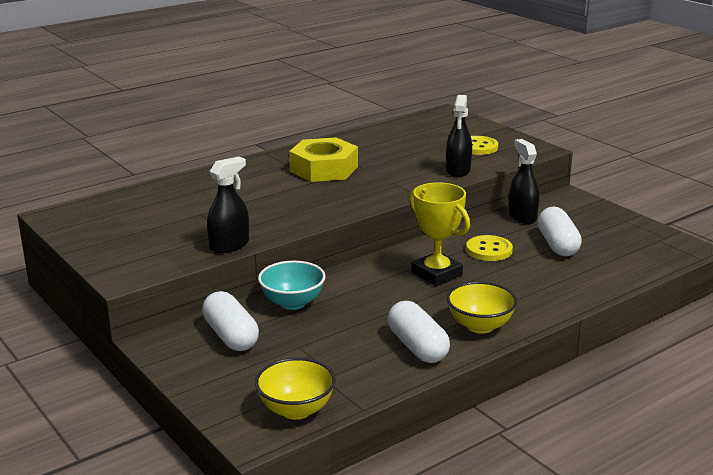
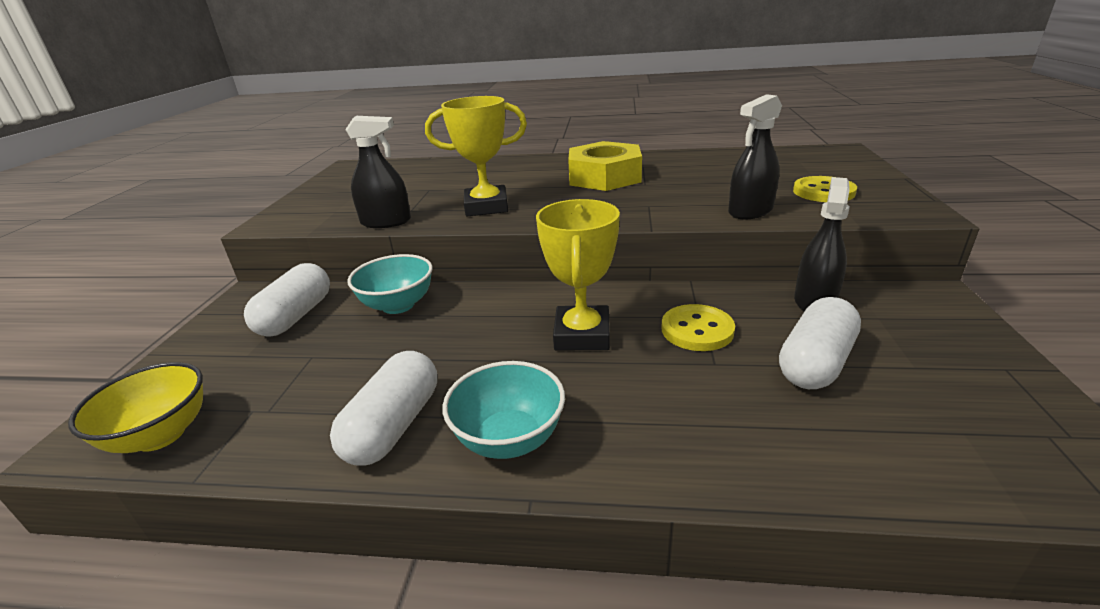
camera: 45 degrees right, 5 degrees up
yellow bowl [447,282,517,334] -> turquoise bowl [442,361,565,459]
none -> yellow trophy [425,96,527,217]

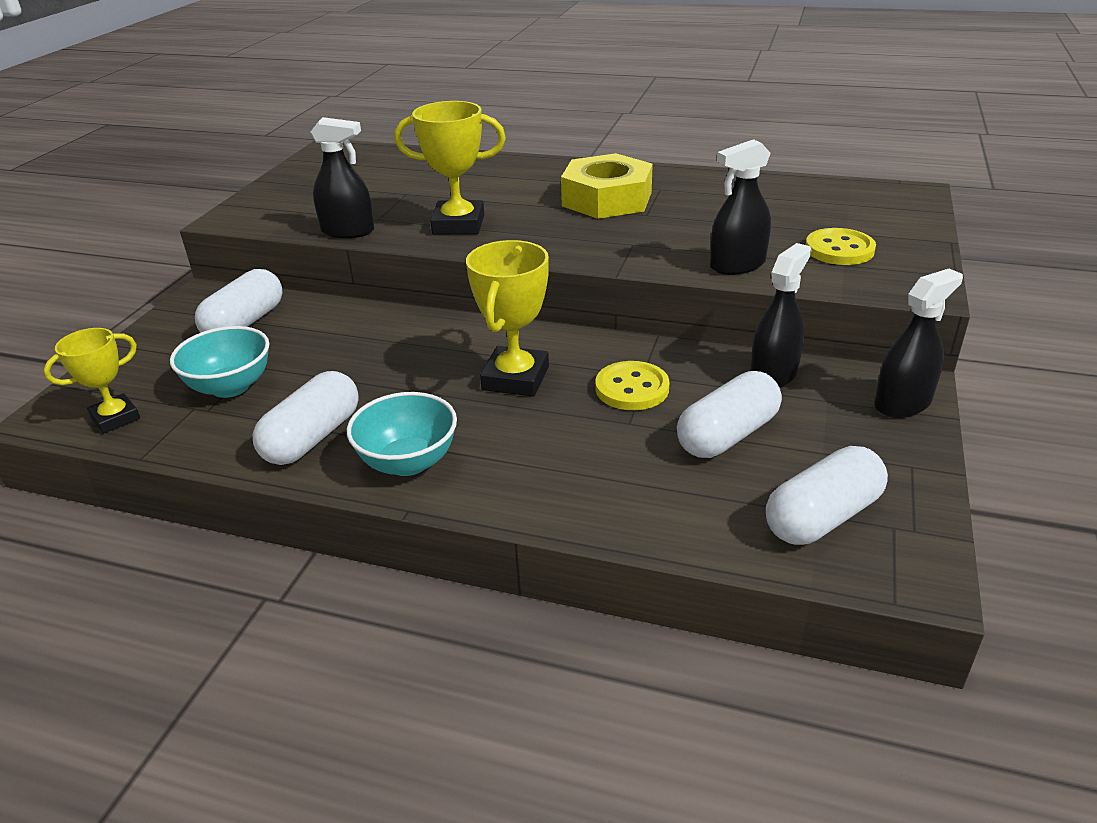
camera: 10 degrees right, 5 degrees up
yellow bowl [68,362,203,453] -> yellow trophy [43,328,140,434]
turquoise bowl [347,254,433,314] -> turquoise bowl moved to [170,326,269,398]
none -> white capsule [766,446,888,545]
none -> black spray bottle [874,269,963,418]

